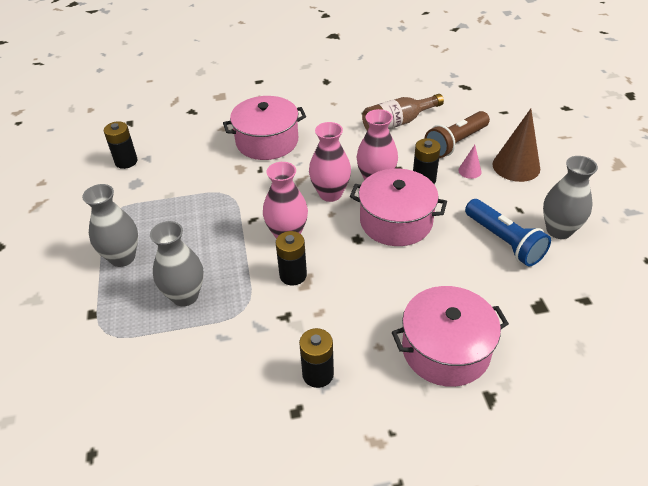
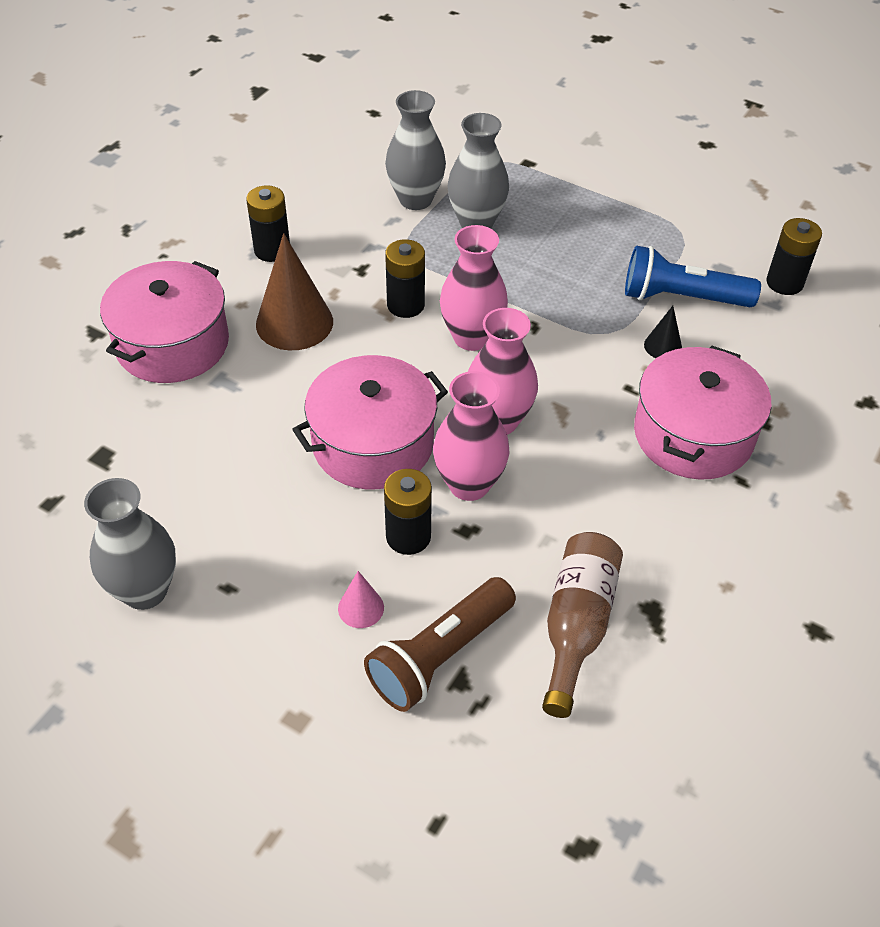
camera: 130 degrees right, 5 degrees up
grey vase [82,184,138,267] -> grey vase moved to [385,90,446,210]
brown flashlight [425,111,490,158] -> brown flashlight turned 135 degrees counterclockwise [364,577,516,712]
blue flashlight [465,199,551,266] -> blue flashlight moved to [625,246,761,307]
brown cone [493,109,540,182] -> brown cone moved to [256,233,333,350]
none -> black cone [644,306,682,358]

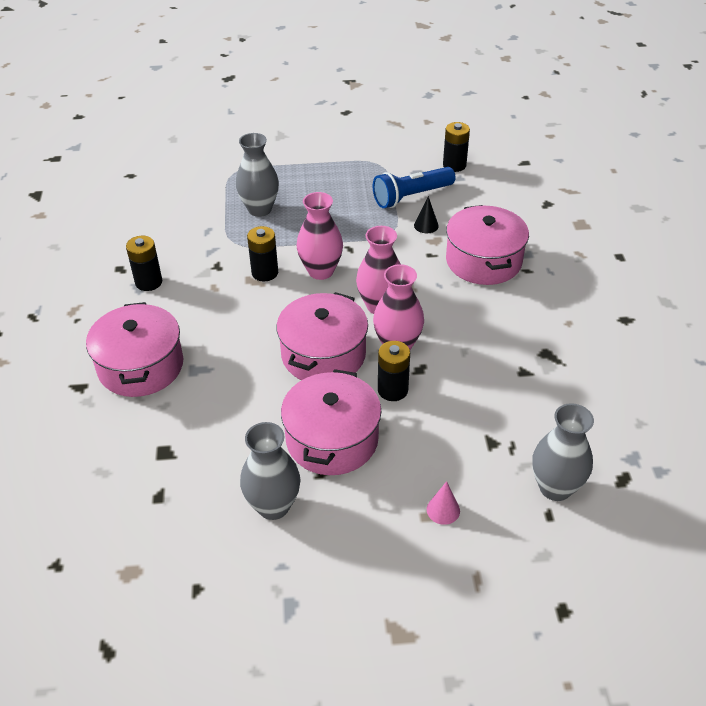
camera: 35 degrees left, 5 degrees down
brown cone [256,233,333,350] -> none
pink cone [338,571,384,628] -> pink cone moved to [427,481,460,525]
brown flashlight [364,577,516,712] -> none
grey vase [385,90,446,210] -> grey vase moved to [532,403,594,501]
brown bottle [542,532,623,718] -> none
none -> pink pot [281,369,381,475]

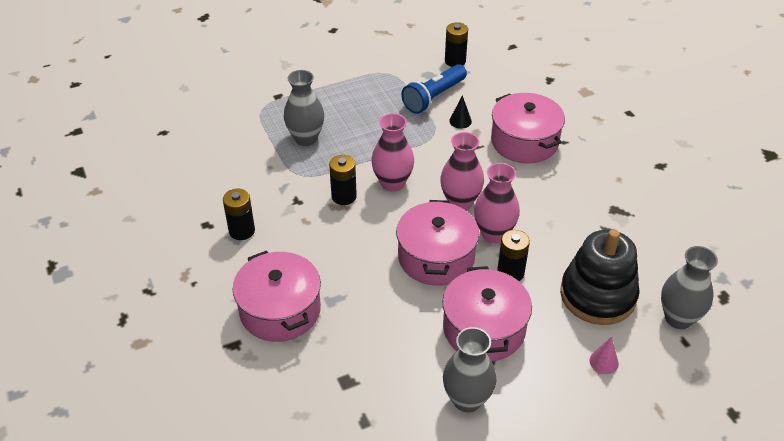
camera: 20 degrees left, 0 degrees up
none -> black stacking toy [560,229,640,325]

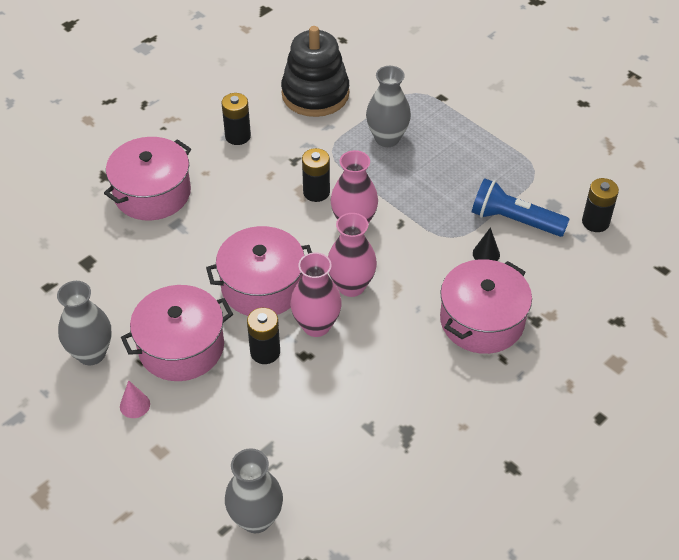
camera: 70 degrees right, 5 degrees up
black stacking toy [560,229,640,325] -> black stacking toy moved to [281,26,349,117]
pink cone [590,337,619,374] -> pink cone moved to [120,380,150,418]

